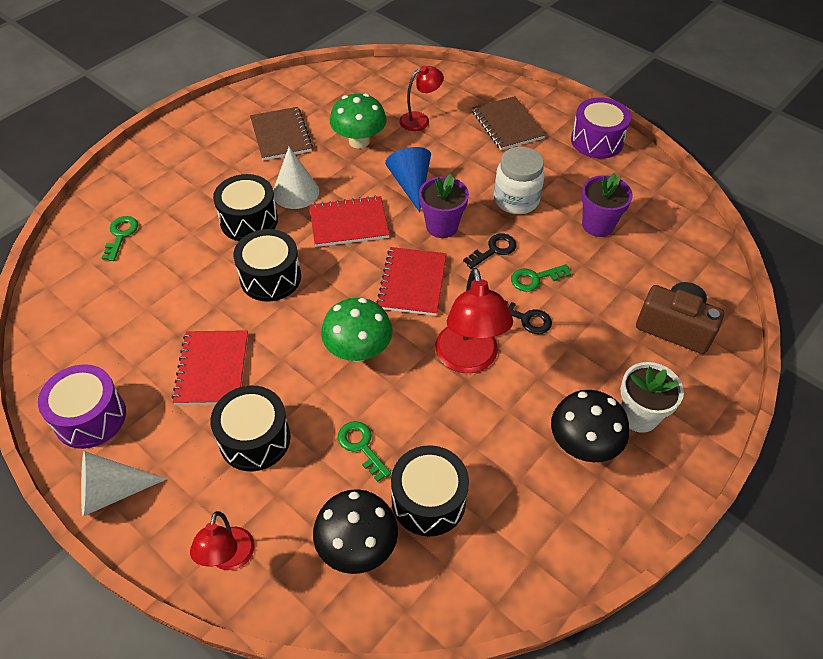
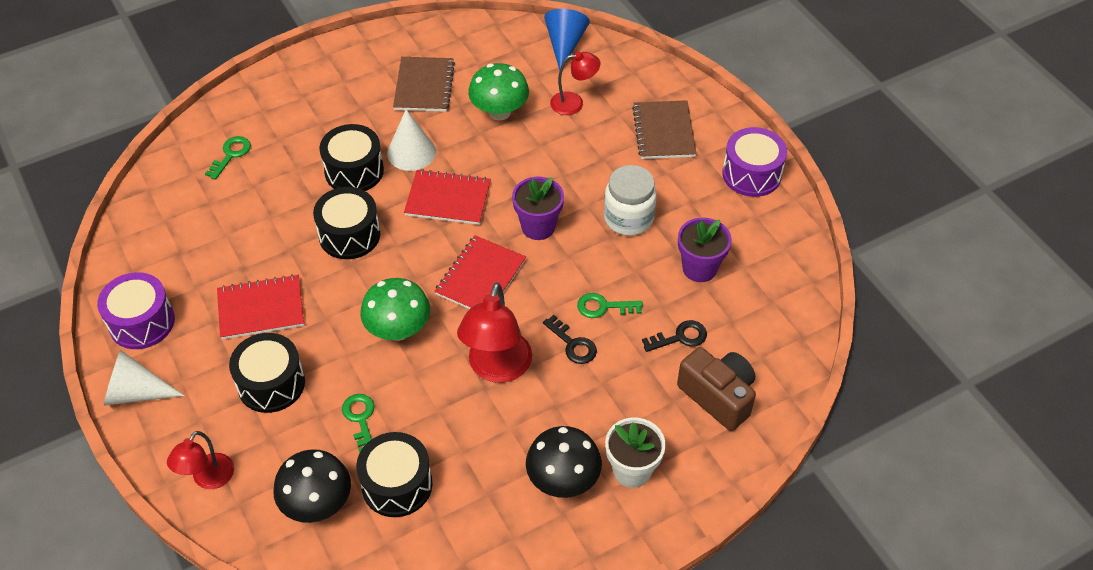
camera: 20 degrees right, 0 degrees up
red notebook [172,330,248,405] -> red notebook turned 60 degrees clockwise [217,274,304,339]
blue cone [385,147,431,212] -> blue cone moved to [544,9,590,70]
black key [463,233,516,269] -> black key moved to [642,320,707,352]

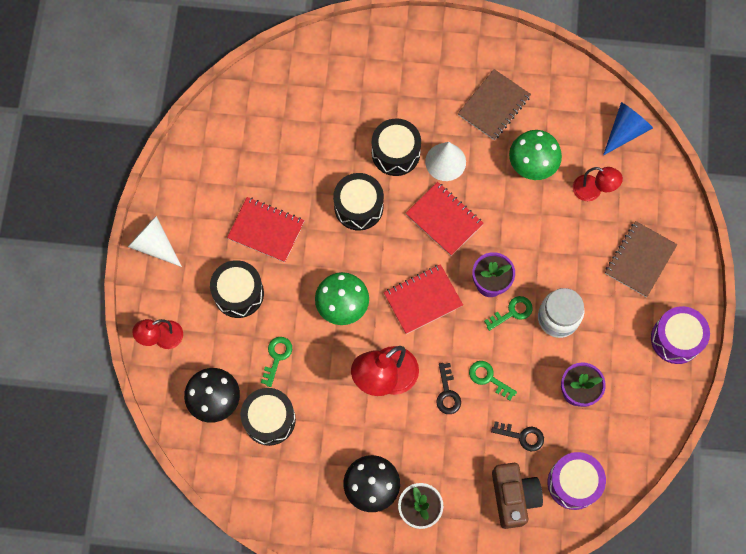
camera: 35 degrees right, 20 degrees up
purple drum [97,272,175,349] -> purple drum moved to [548,452,606,510]
green key [205,136,251,180] -> green key moved to [484,296,533,331]

